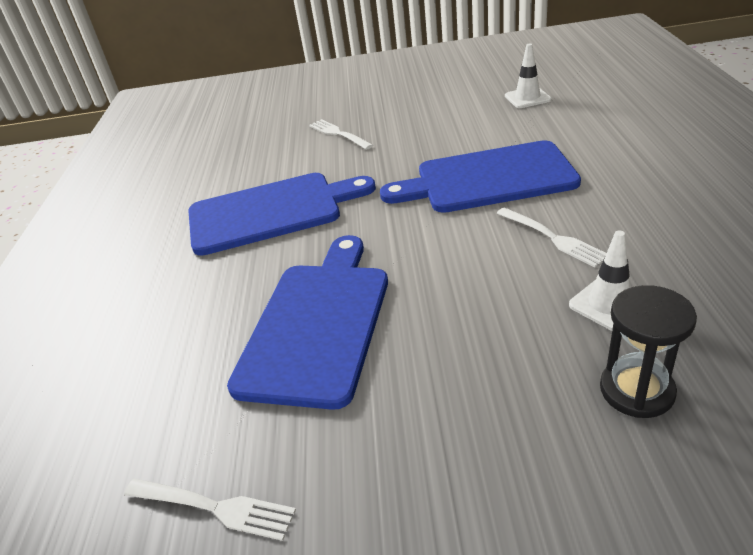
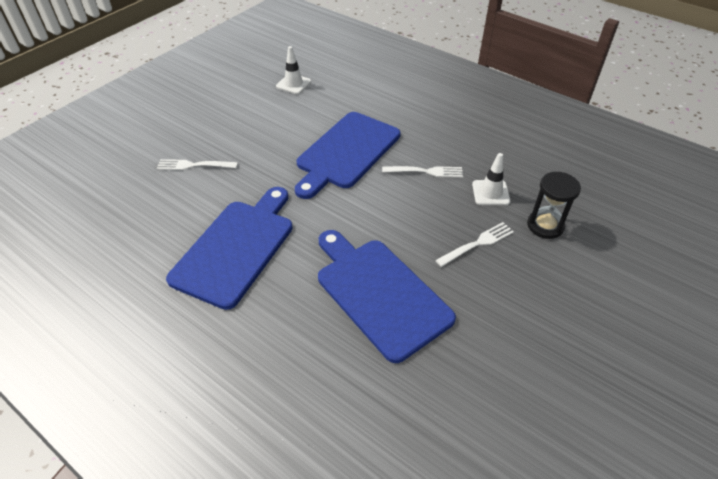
camera: 55 degrees left, 10 degrees up
white fork [124,478,296,541] -> white fork moved to [435,222,514,267]

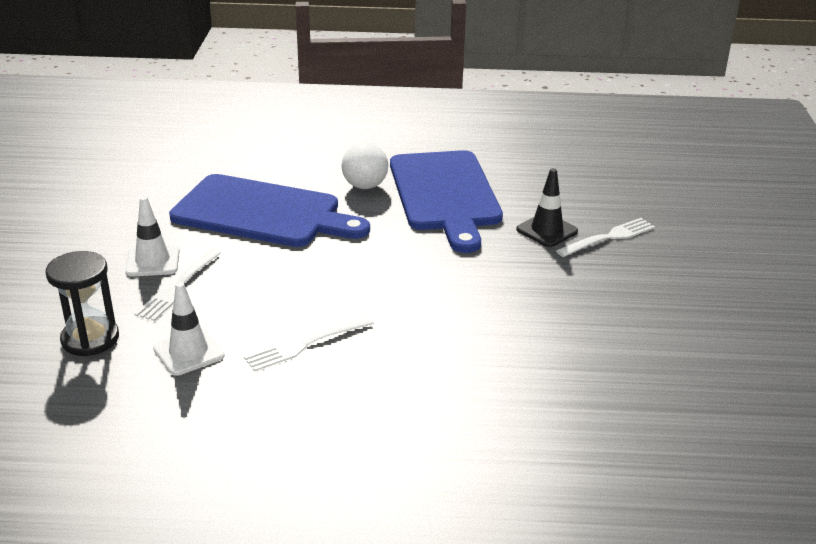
camera: 145 degrees right, 15 degrees down
white traffic cone [276,46,311,94] -> white traffic cone moved to [125,196,180,277]
blue cutting board [295,112,400,199] -> none
none -> white ball [341,142,388,189]
none -> black traffic cone [516,168,578,247]

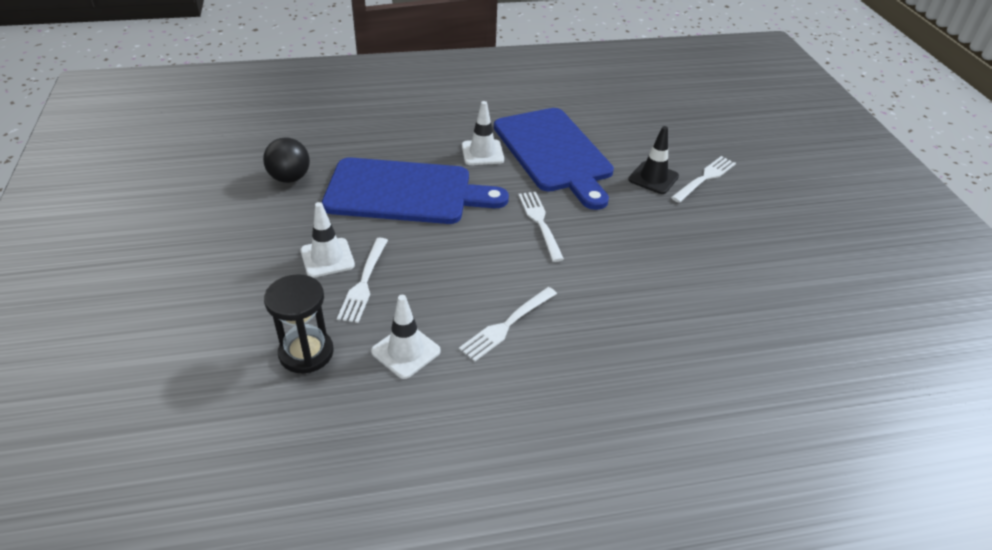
camera: 15 degrees left, 10 degrees up
white ball [341,142,388,189] -> white traffic cone [462,101,504,165]
none -> black ball [263,137,310,183]
none -> white fork [518,192,564,262]

